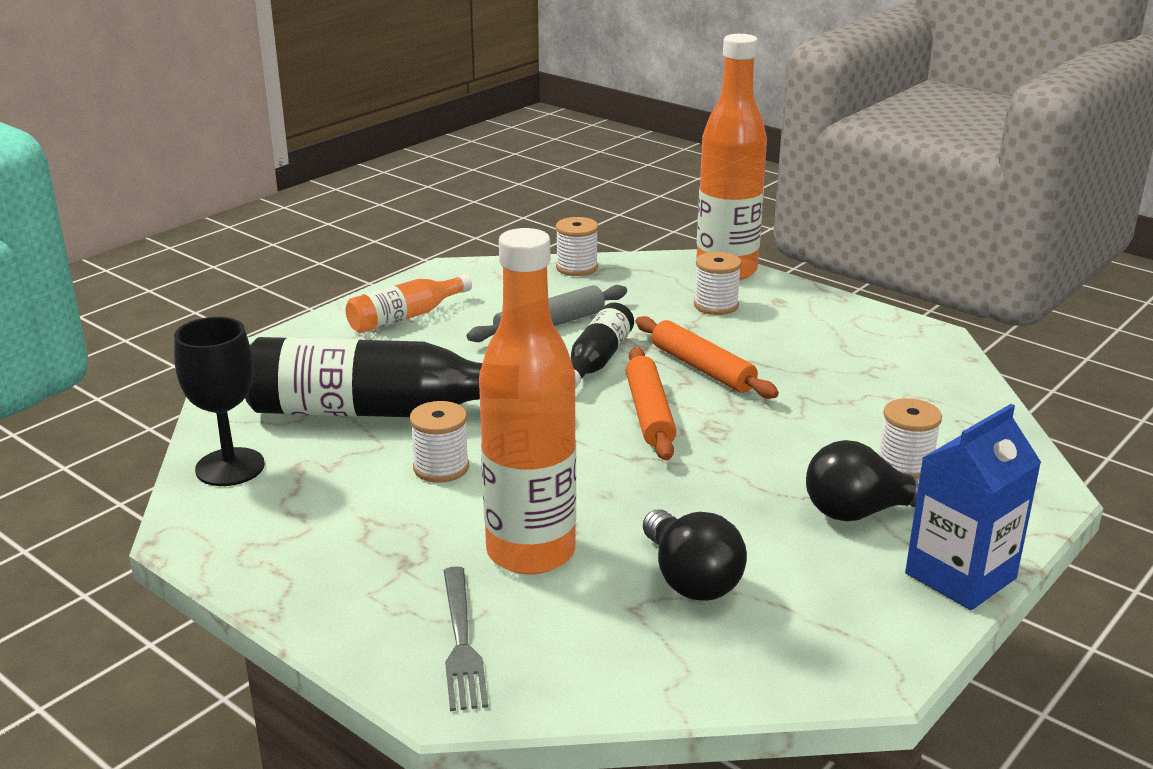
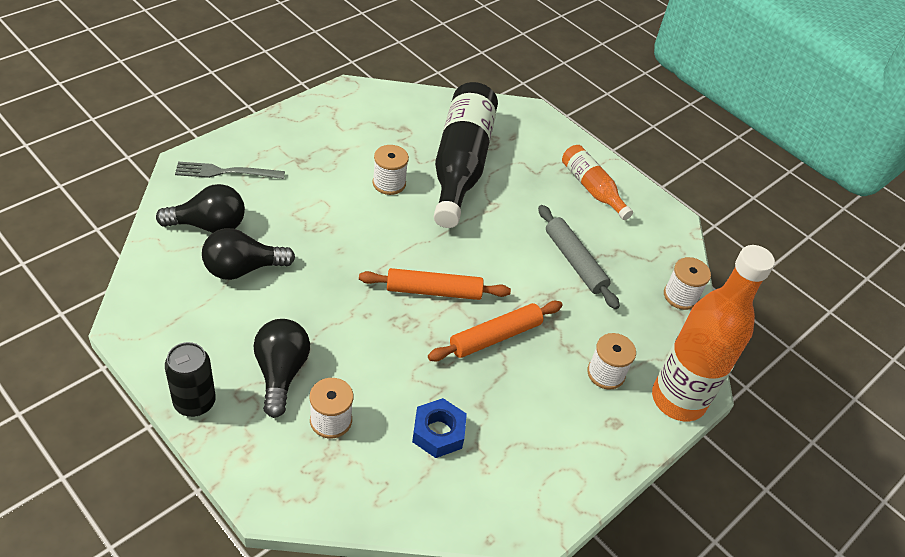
camera: 90 degrees right, 20 degrees up
black goblet [174,317,265,486] -> none
orange bottle [479,228,576,575] -> none
black bottle [571,303,634,388] -> none
blue carton [905,404,1041,610] -> black can [165,342,216,417]
none -> black light bulb [156,184,245,233]
none -> blue nut [412,398,467,458]

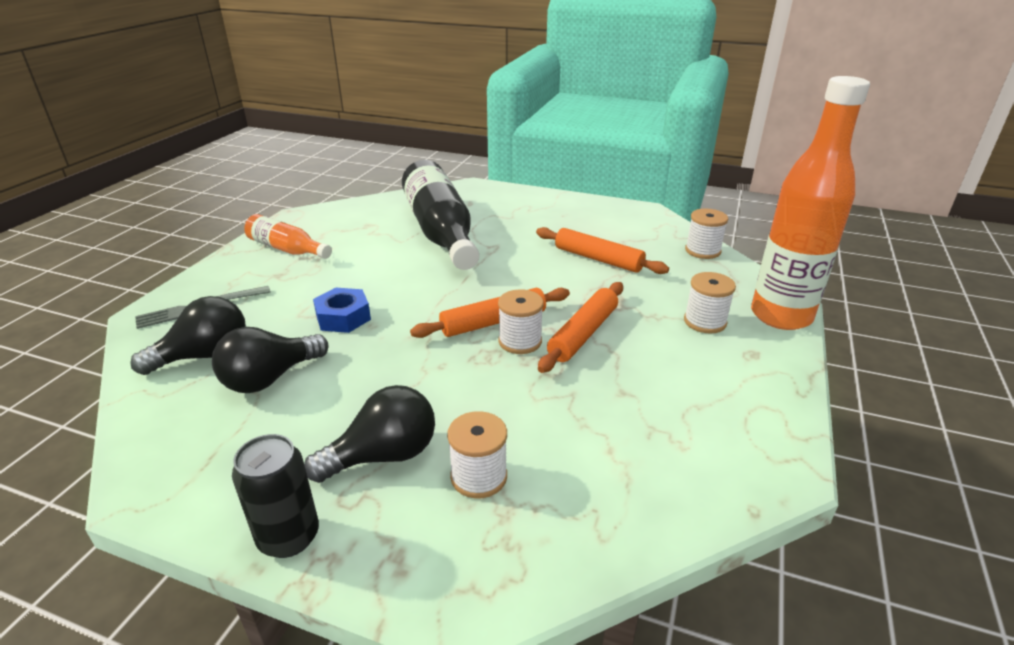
camera: 20 degrees left, 15 degrees down
black light bulb [254,319,310,418] -> black light bulb turned 90 degrees clockwise [304,385,435,483]
white spool [372,145,409,195] -> white spool moved to [498,289,543,354]
blue nut [412,398,467,458] -> blue nut moved to [313,288,371,333]
grey rolling pin [538,205,620,309] -> orange rolling pin [536,227,669,274]
orange bottle [562,145,633,220] -> orange bottle moved to [244,214,332,259]

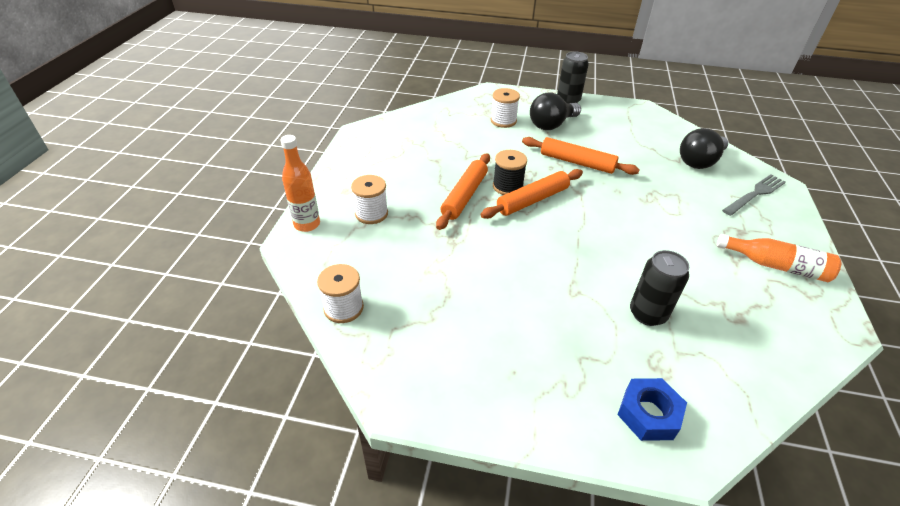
camera: 170 degrees right, 10 degrees up
black light bulb [212,327,328,393] -> none
blue nut [313,288,371,333] -> blue nut moved to [617,378,687,441]
black bottle [402,160,479,270] -> black can [630,250,689,326]
white spool [498,289,543,354] -> black spool [493,150,527,195]
orange rolling pin [536,227,669,274] -> orange rolling pin moved to [522,137,640,175]
orange bottle [751,76,870,330] -> orange bottle [280,135,320,232], size x0.53

